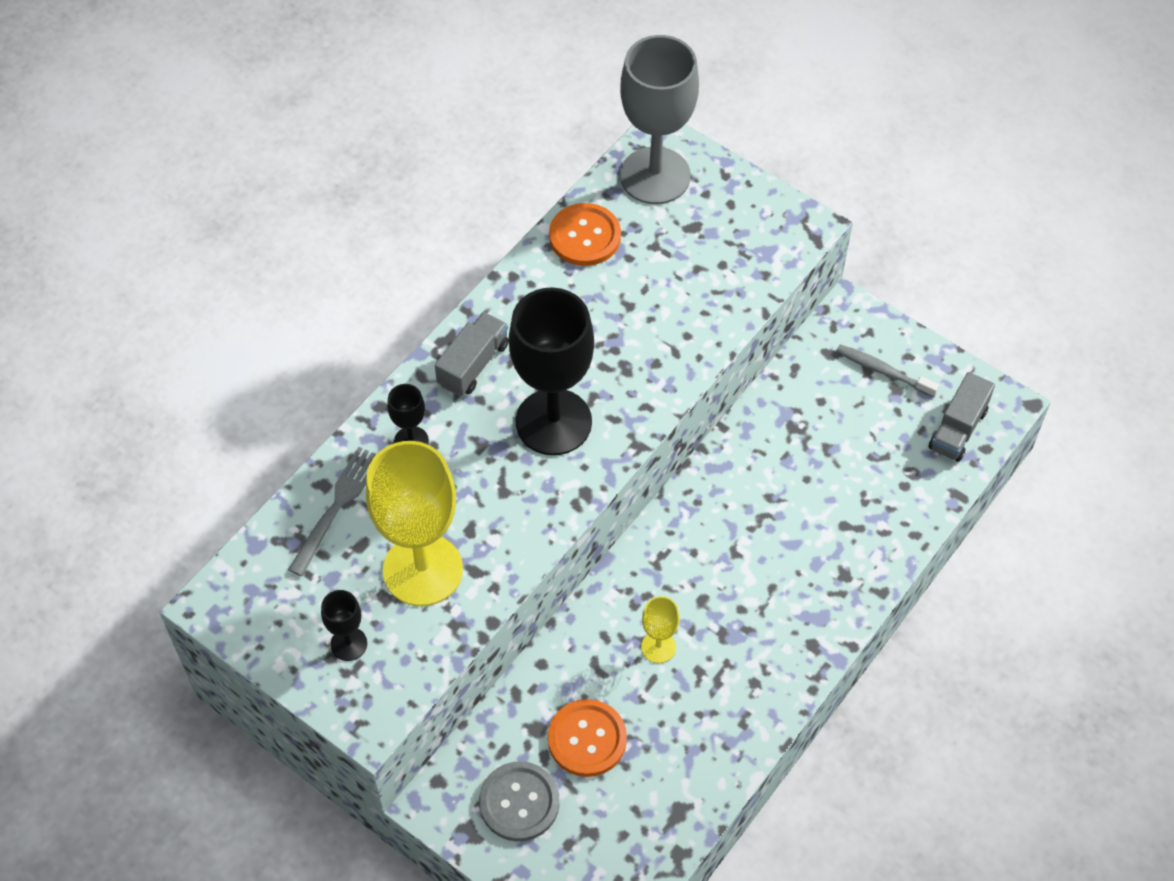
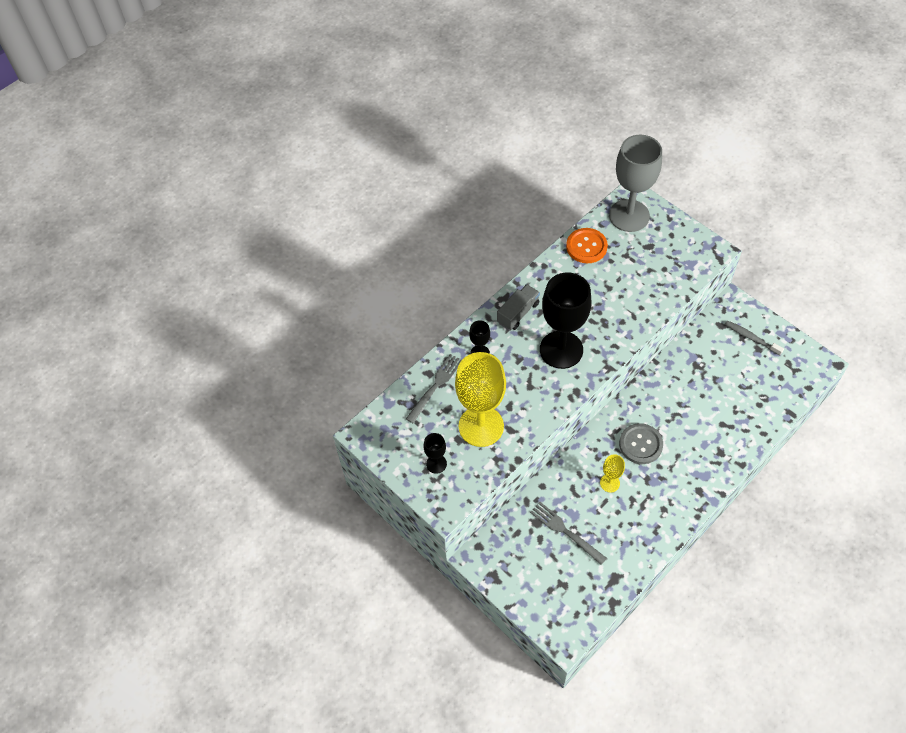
camera: 10 degrees right, 0 degrees up
grey button [479,761,560,841] -> grey button moved to [619,423,663,464]
orange button [548,699,627,777] -> grey fork [530,502,607,565]
grey truck [928,372,995,462] -> none

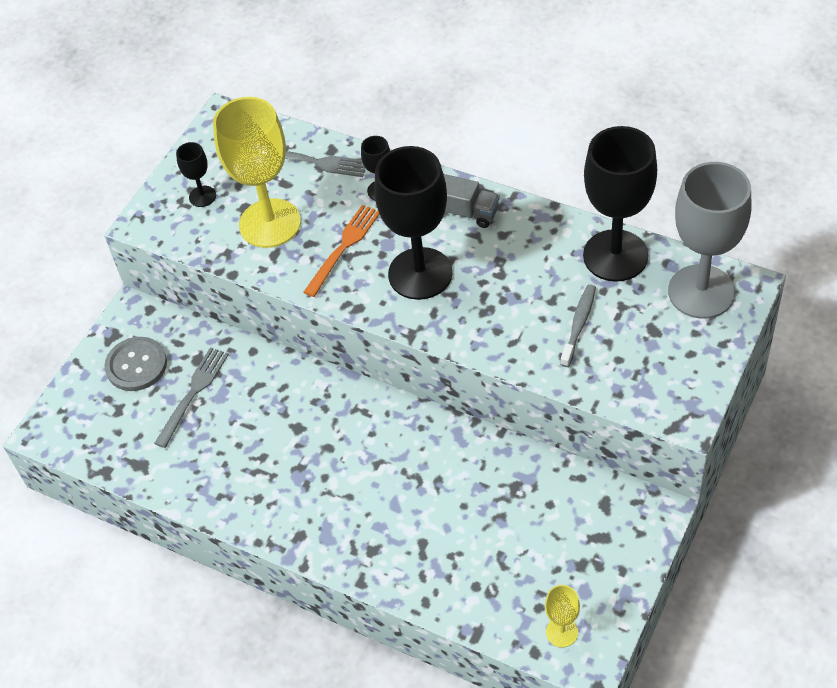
camera: 75 degrees right, 5 degrees down
orange button [566,228,608,263] -> black goblet [583,126,657,282]
yellow goblet [600,454,625,492] -> yellow goblet moved to [545,585,580,647]
grey button [619,423,663,464] -> grey button moved to [104,337,167,391]
grey toothbrush [725,321,784,355] -> grey toothbrush moved to [560,284,596,367]
none -> orange fork [304,204,379,297]

